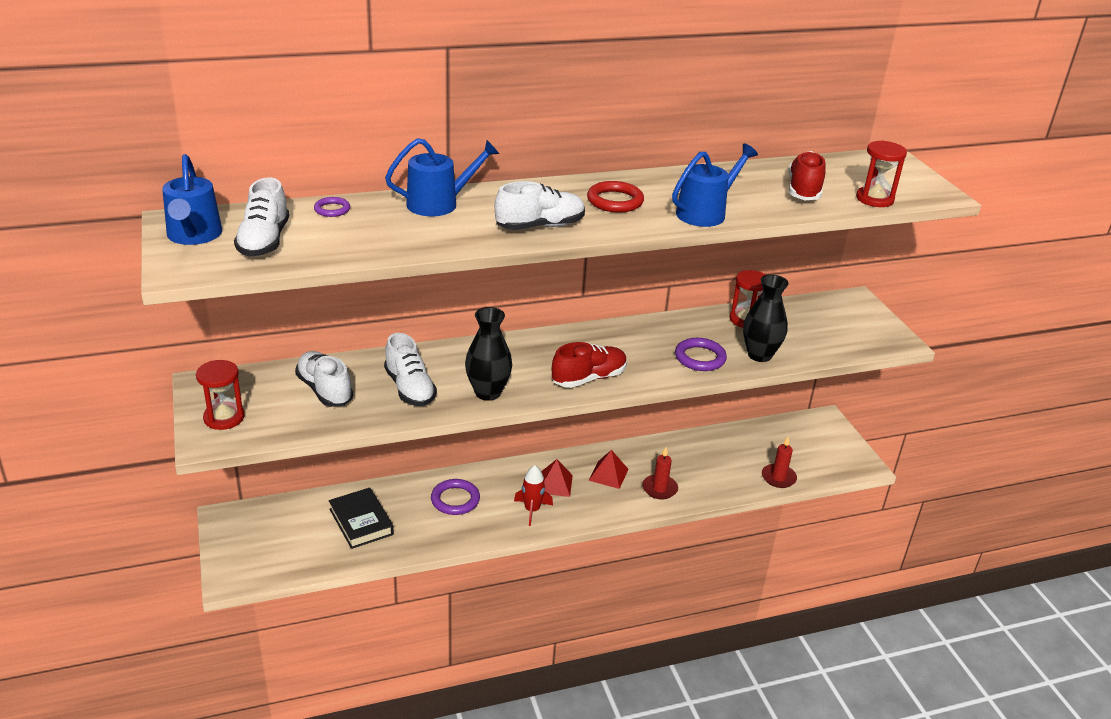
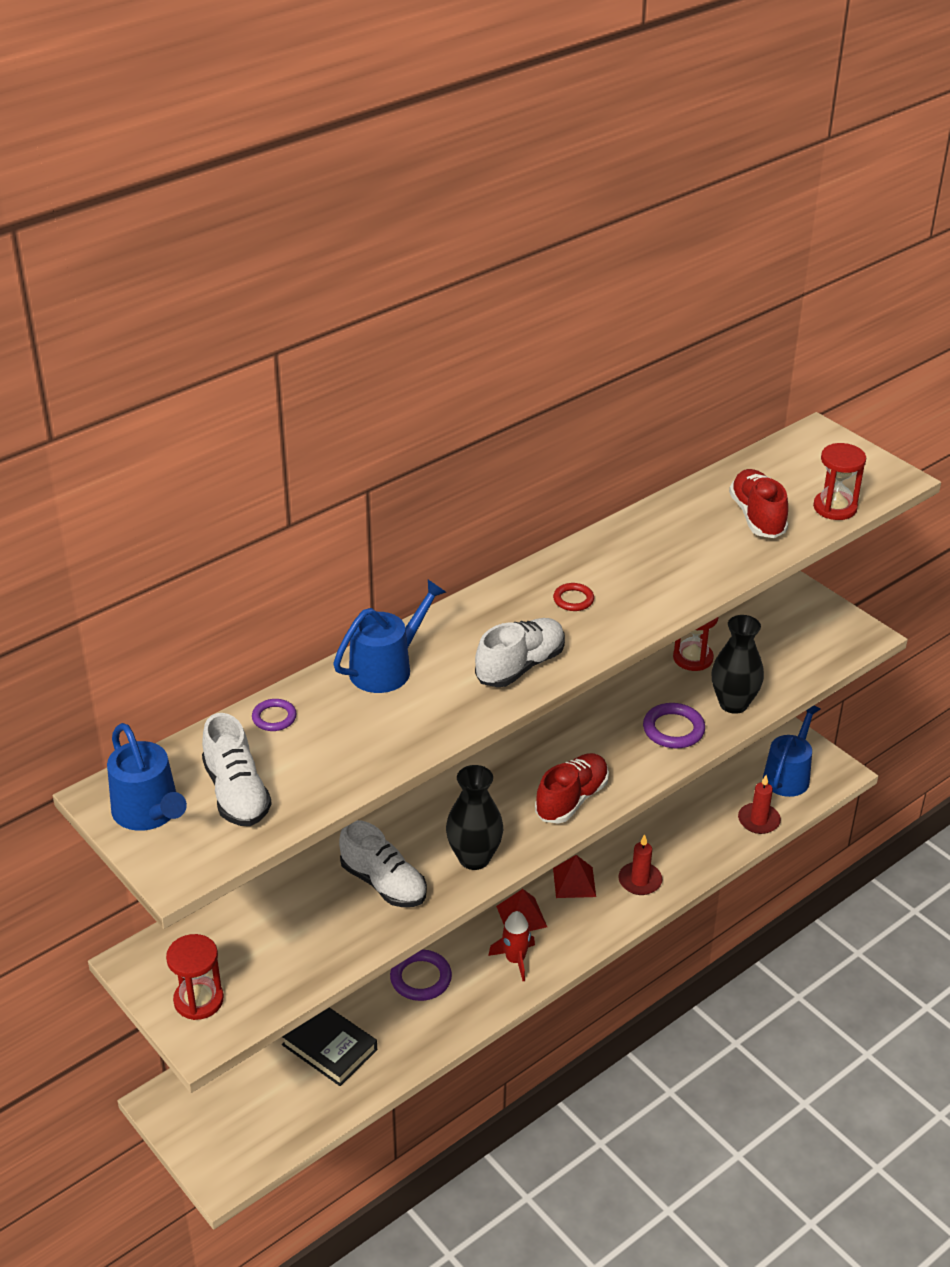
camera: 20 degrees left, 5 degrees up
white shoe [295,351,353,407] -> none
red ring [587,181,644,213] -> red ring [553,583,594,611], size x0.60
blue watering can [672,143,758,227] -> blue watering can moved to [763,706,821,797]

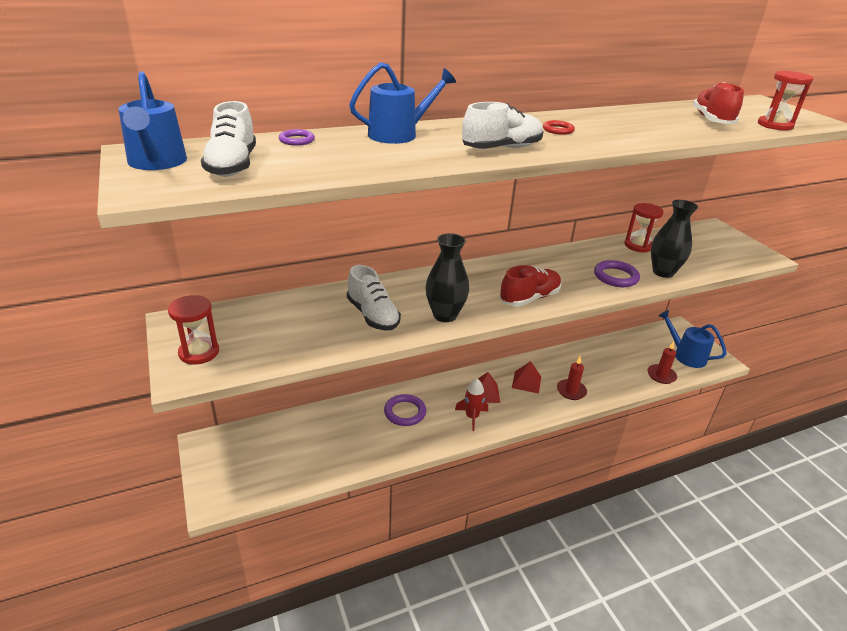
camera: 15 degrees right, 5 degrees down
black book [282,1007,377,1086] -> none
blue watering can [763,706,821,797] -> blue watering can turned 90 degrees counterclockwise [658,310,727,368]

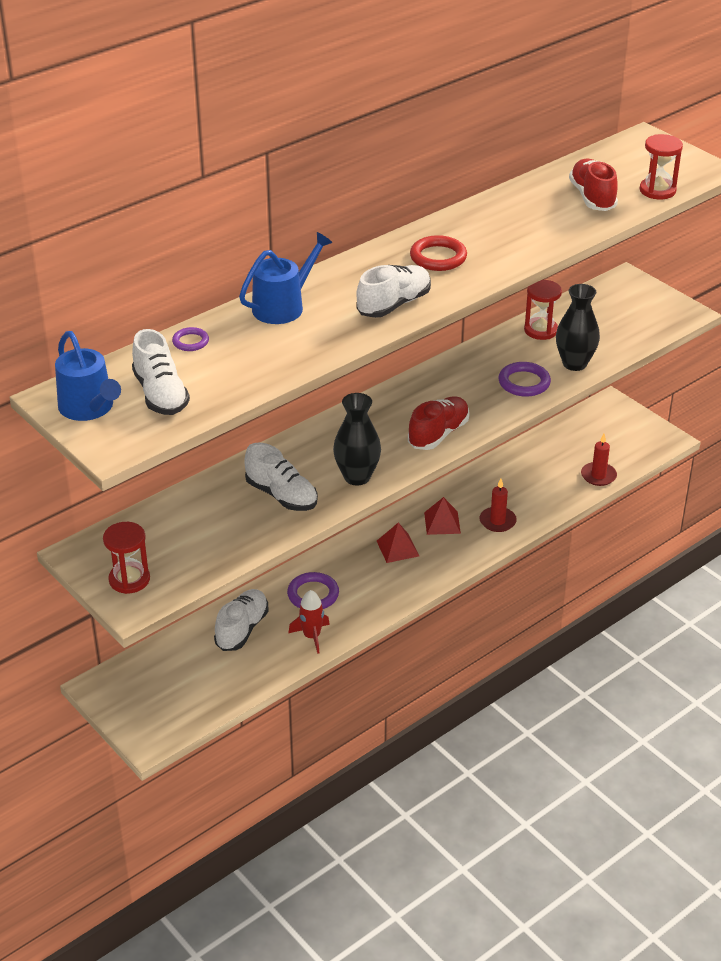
camera: 15 degrees left, 5 degrees up
red rocket [455,379,488,431] -> red rocket moved to [288,590,330,654]
red ring [543,120,575,135] -> red ring [410,235,467,271], size x1.67
blue watering can [658,310,727,368] -> none
none -> white shoe [214,589,269,651]

